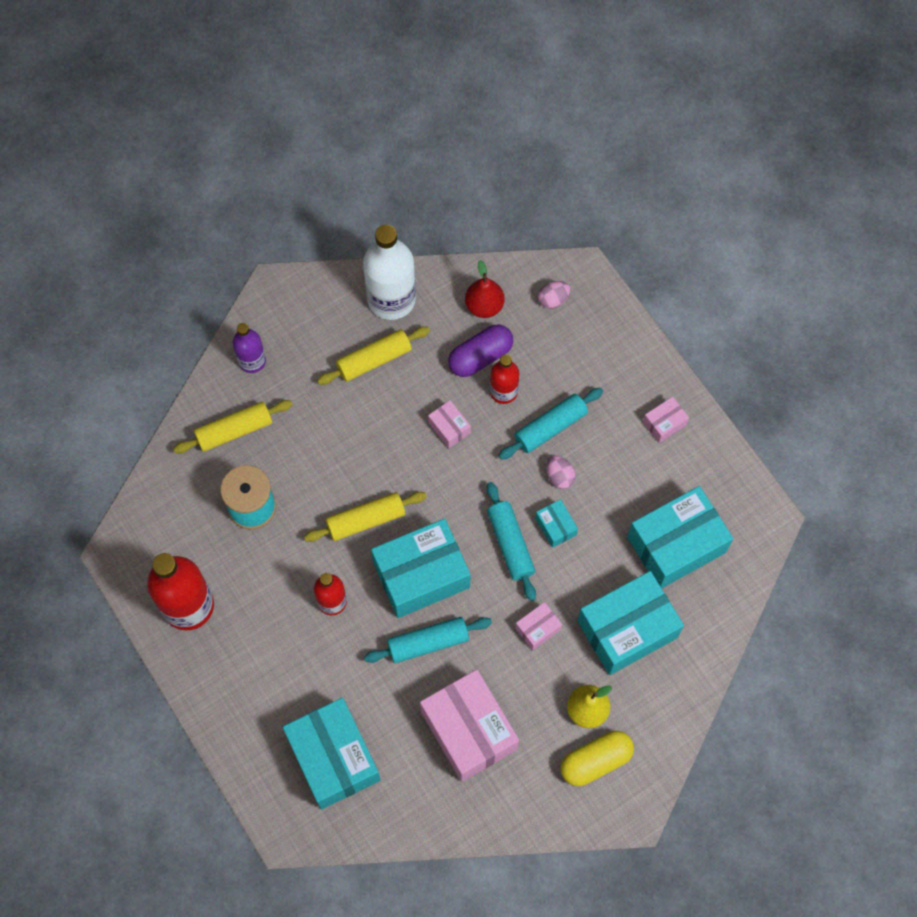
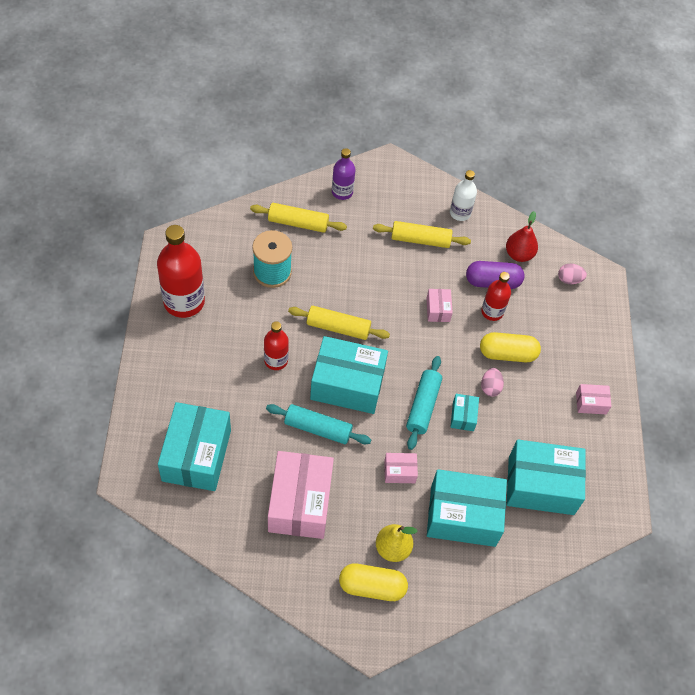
camera: 30 degrees right, 10 degrees down
white bottle [363,225,416,320] -> white bottle [450,170,477,221], size x0.56
turquoise rolling pin [499,388,603,460] -> yellow capsule [480,332,541,362]

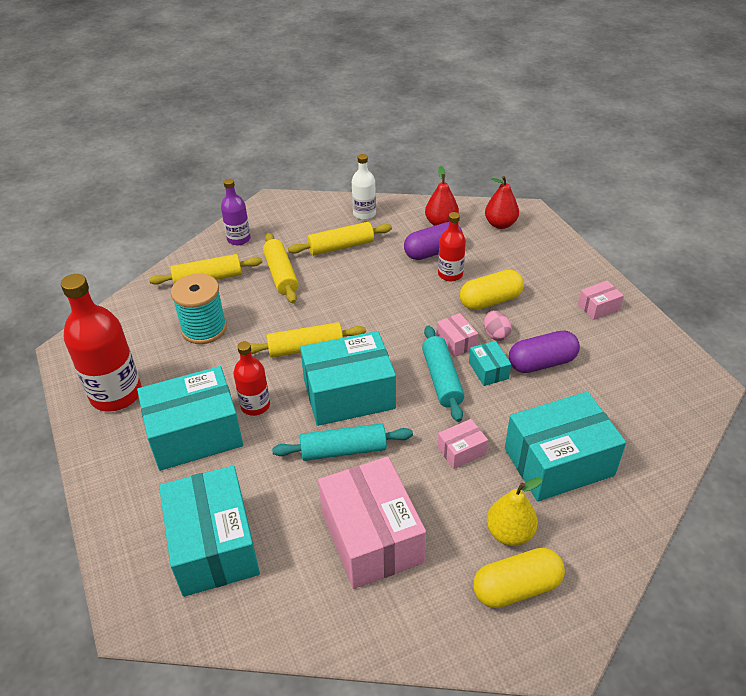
camera: 20 degrees left, 15 degrees down
pink box [427,289,453,322] -> pink box moved to [436,313,478,357]
turquoise box [507,440,586,515] -> turquoise box moved to [137,366,243,471]
pink egg [558,264,587,284] -> red pear [485,176,519,229]
none -> yellow rolling pin [263,233,298,303]
none -> purple capsule [509,330,580,373]

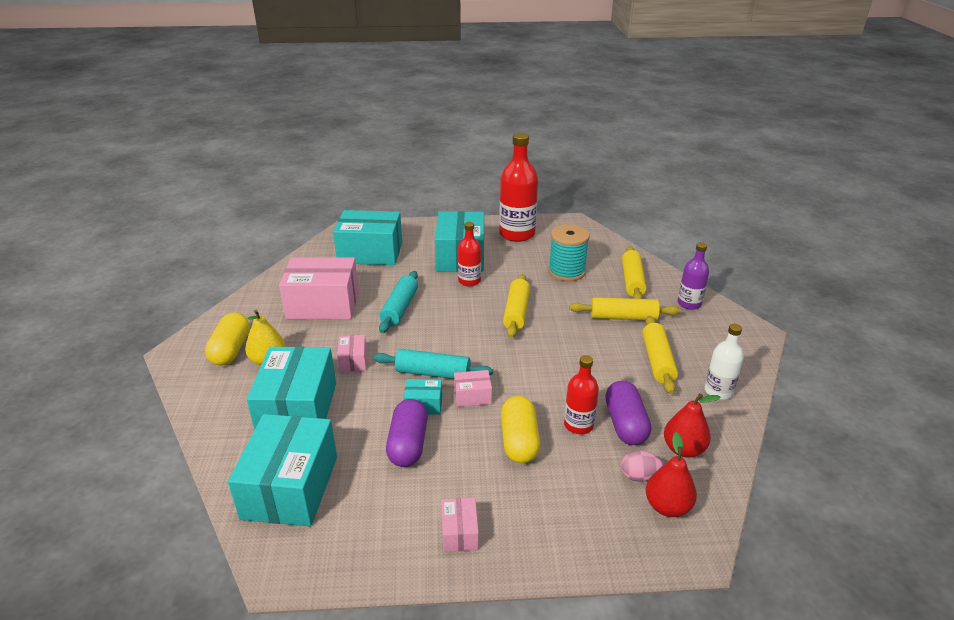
camera: 110 degrees right, 10 degrees down
turquoise box [300,331,396,426] -> turquoise box moved to [228,414,337,527]
pink egg [484,311,512,341] -> pink egg moved to [621,450,663,482]

